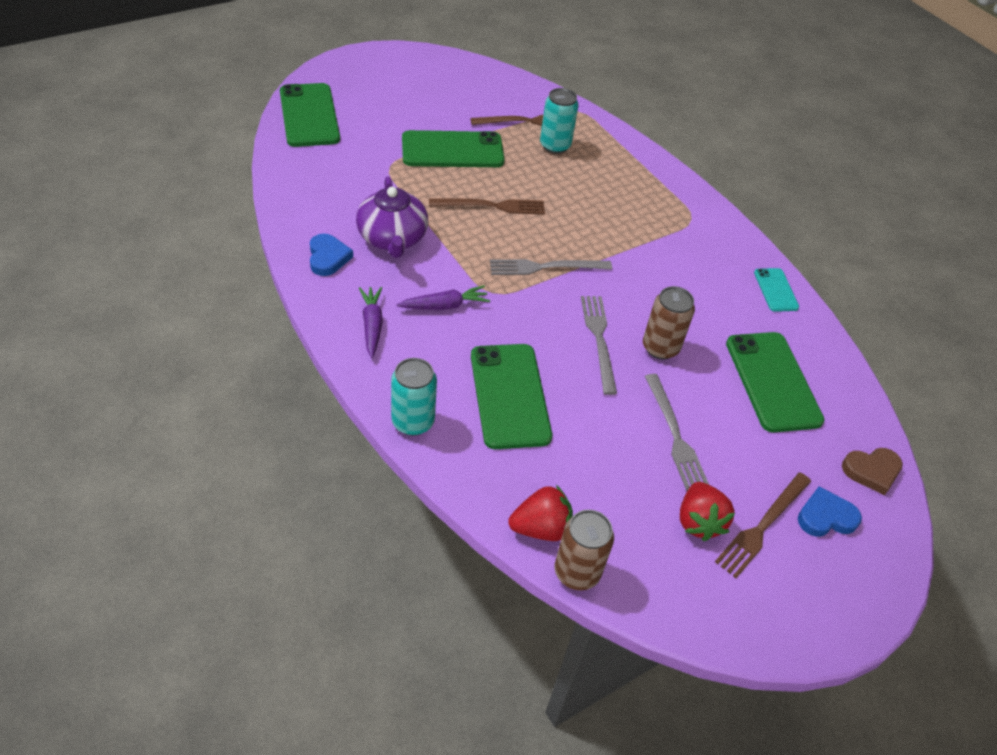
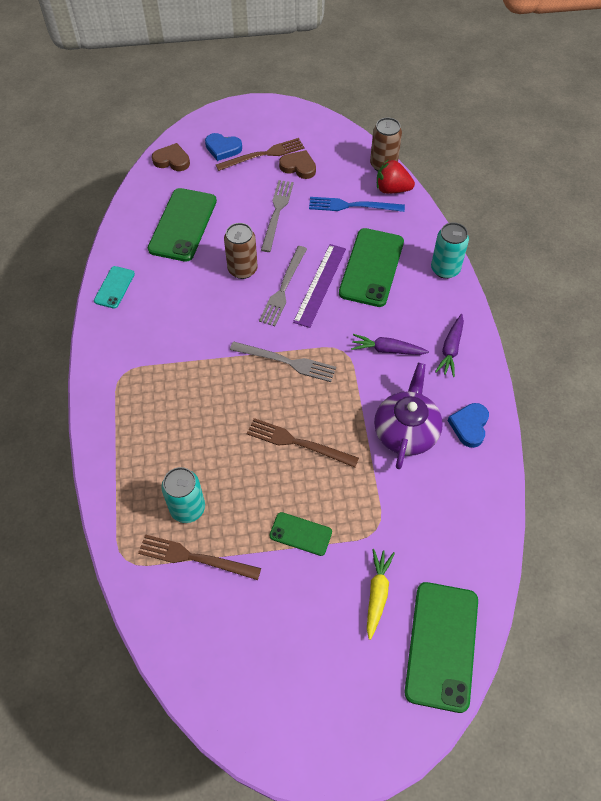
camera: 150 degrees left, 10 degrees up
green phone [402,130,504,167] -> green phone [269,512,332,556], size x0.52
red strawberry [680,482,735,541] -> brown heart [279,150,316,179]
none -> purple ruler [293,244,346,328]
none -> blue fork [309,197,405,212]
none -> yellow carrot [367,549,395,640]

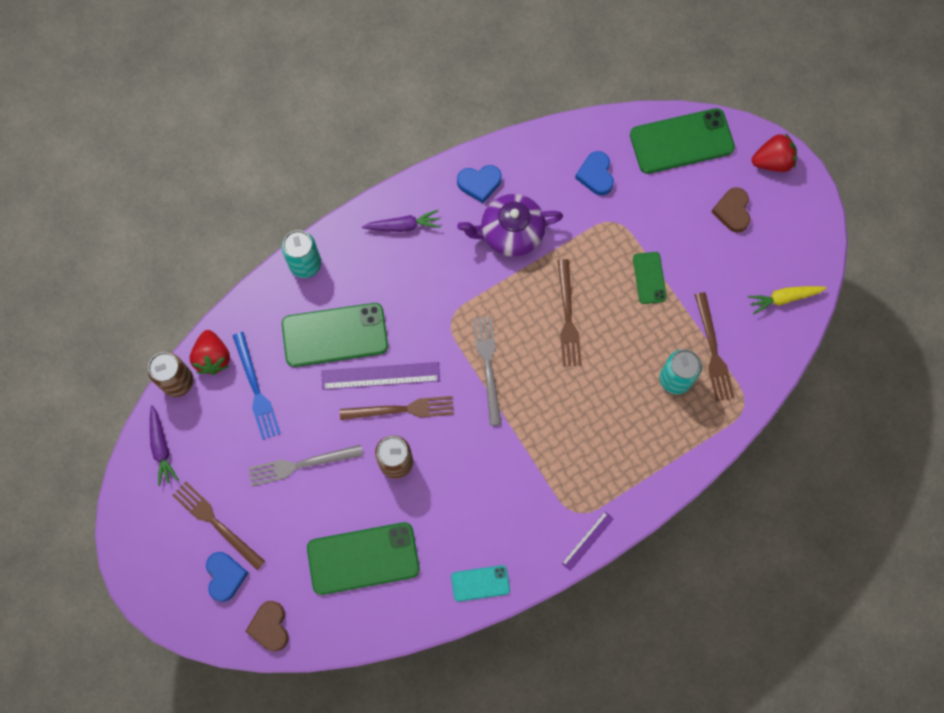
camera: 115 degrees left, 15 degrees up
grey fork [259,246,307,326] -> brown fork [340,396,454,420]
brown heart [279,150,316,179] -> brown heart moved to [711,187,751,233]
purple carrot [351,334,429,355] -> purple carrot moved to [150,405,179,486]
yellow carrot [367,549,395,640] -> yellow carrot moved to [748,286,827,314]
none -> purple ruler [561,511,614,571]
none -> blue heart [575,151,614,195]
none -> red strawberry [752,134,797,172]

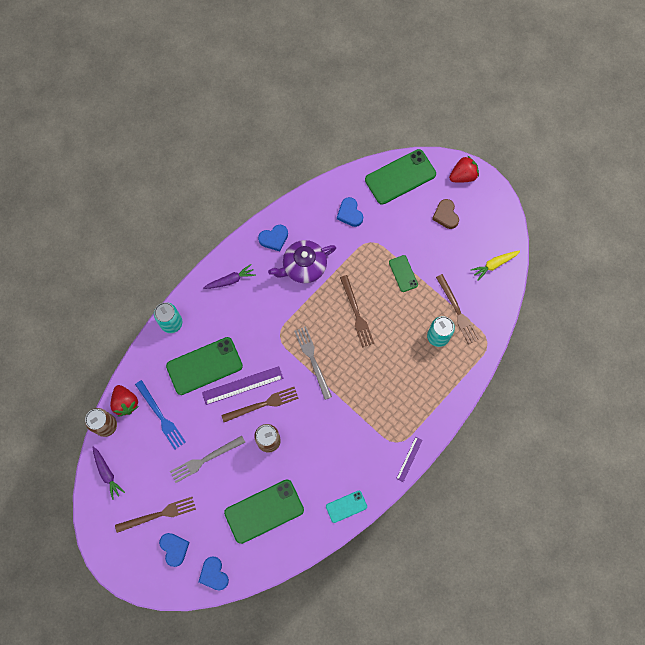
camera: 15 degrees left, 0 degrees up
brown fork [172,481,265,570] -> brown fork turned 135 degrees clockwise [115,497,196,533]
brown heart [245,601,289,651] -> blue heart [199,556,229,590]

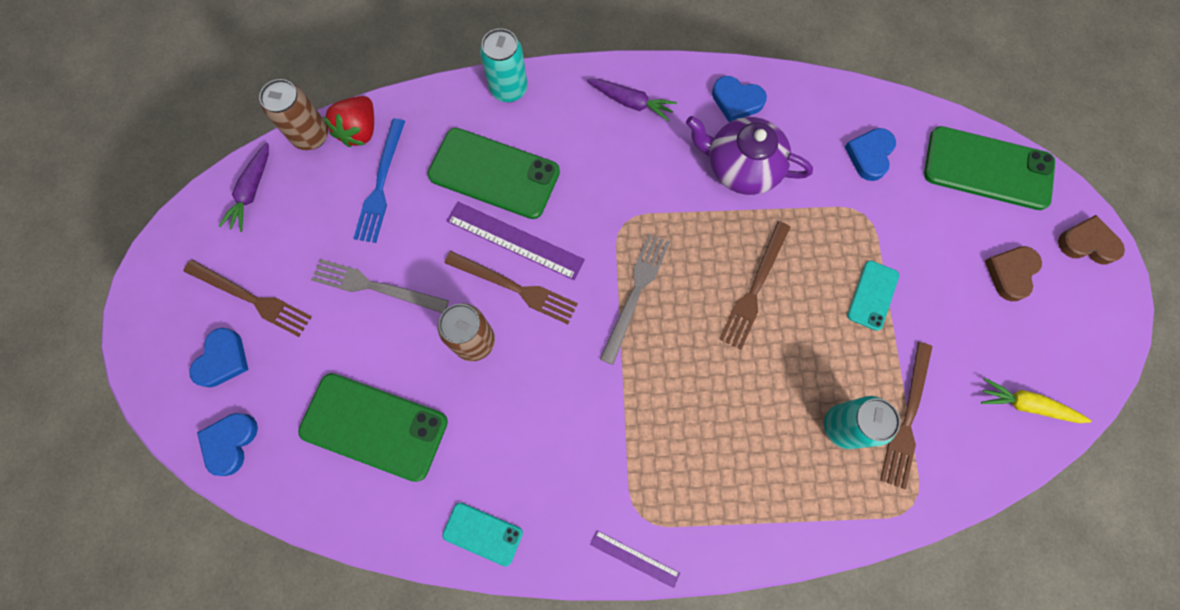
camera: 45 degrees right, 0 degrees up
green phone [389,255,418,292] -> turquoise phone [847,260,899,331]
purple ruler [396,437,422,482] -> purple ruler turned 45 degrees clockwise [590,530,680,588]
red strawberry [449,156,479,183] -> brown heart [1058,215,1125,264]

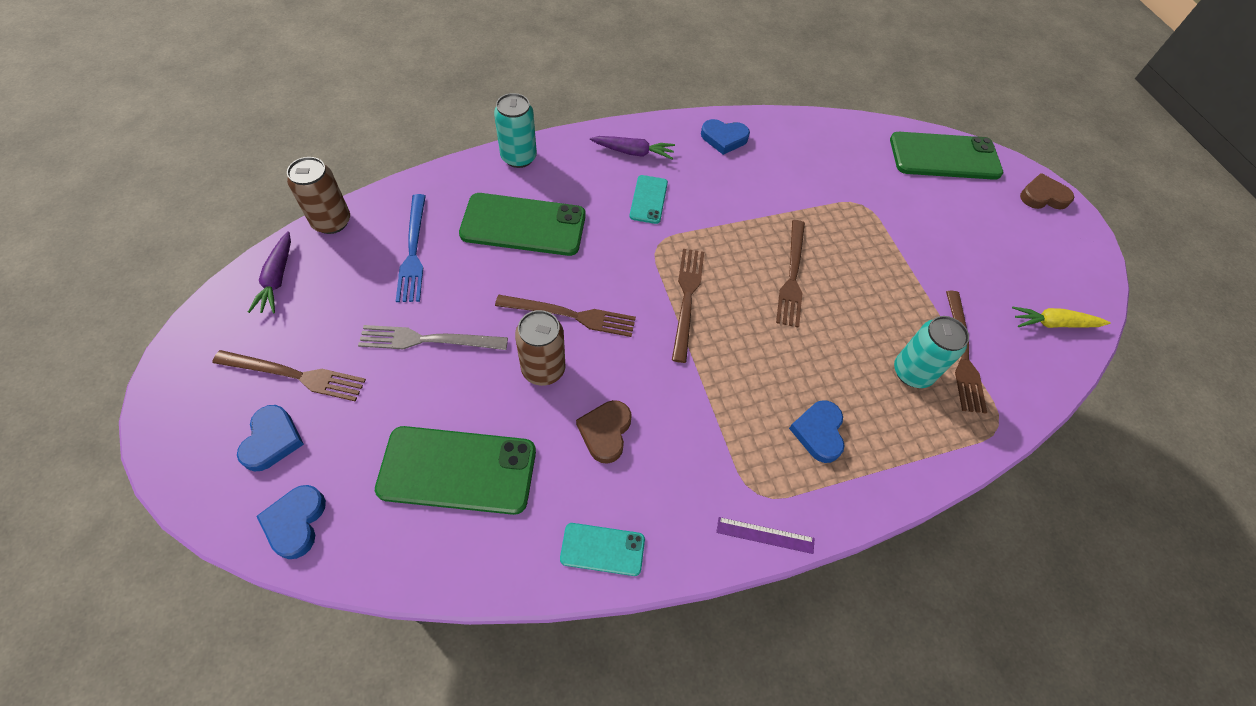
camera: 20 degrees left, 15 degrees down
red strawberry [323,96,374,147] -> none
purple ruler [446,202,585,280] -> none
grey fork [600,234,670,365] -> brown fork [672,249,704,363]
purple teapot [686,116,813,195] -> none
blue heart [845,128,896,181] -> blue heart moved to [789,400,845,463]
turquoise phone [847,260,899,331] -> turquoise phone moved to [630,175,668,224]
brown heart [985,246,1042,301] -> brown heart moved to [576,400,632,464]

